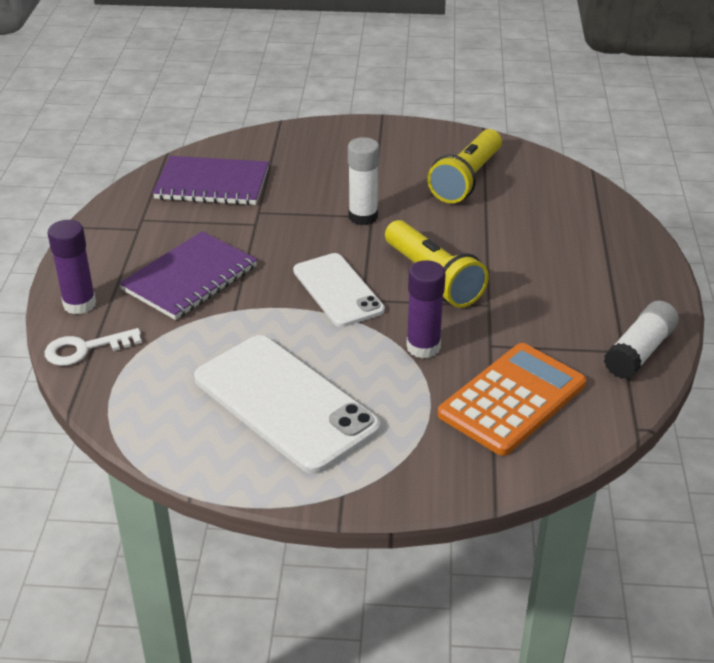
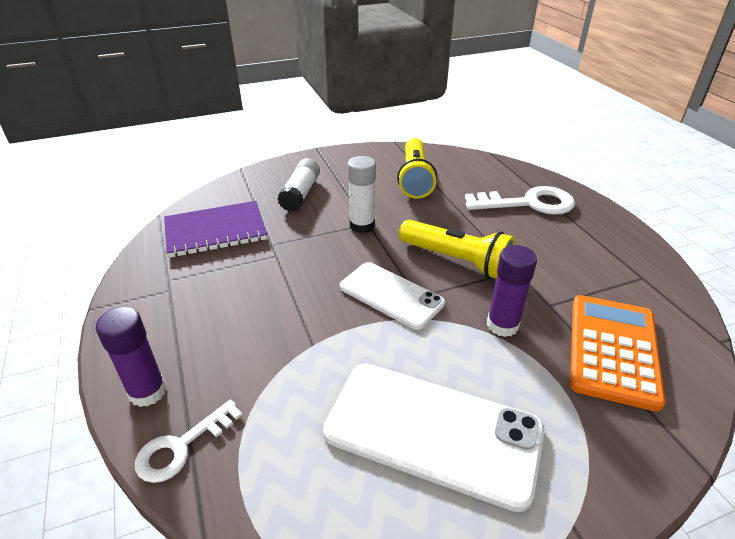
camera: 25 degrees left, 0 degrees up
purple notebook [119,231,257,320] -> none
white glue stick [604,301,679,379] -> white glue stick moved to [277,158,320,212]
none -> white key [465,186,575,215]

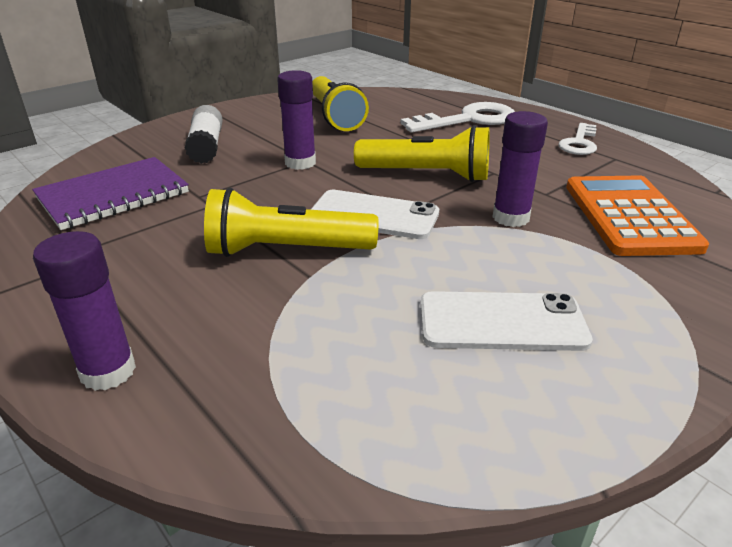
camera: 20 degrees left, 5 degrees down
white key [135,399,242,483] -> white key moved to [558,123,597,155]
white phone [323,364,545,512] -> white phone [420,291,593,351], size x0.64
white glue stick [348,156,376,233] -> purple glue stick [277,70,316,170]
none -> yellow flashlight [204,188,379,257]

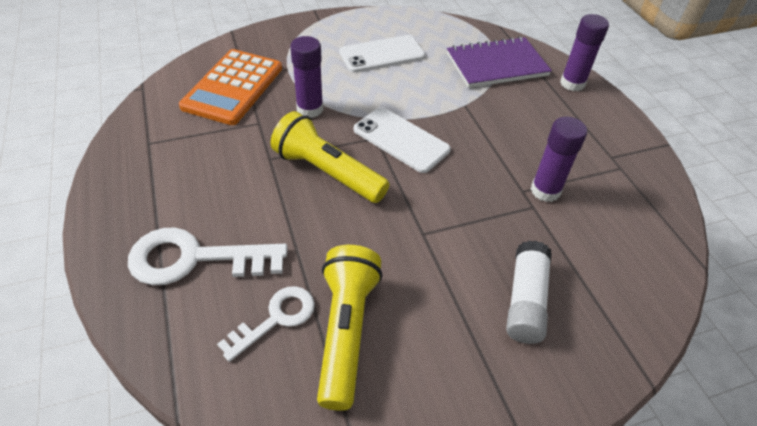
camera: 160 degrees left, 15 degrees up
purple notebook [32,157,189,230] -> purple notebook moved to [447,37,552,88]
yellow flashlight [204,188,379,257] -> none
purple glue stick [277,70,316,170] -> purple glue stick moved to [531,117,587,202]
white phone [420,291,593,351] -> white phone turned 45 degrees counterclockwise [339,35,425,73]
white key [558,123,597,155] -> white key moved to [217,286,315,362]

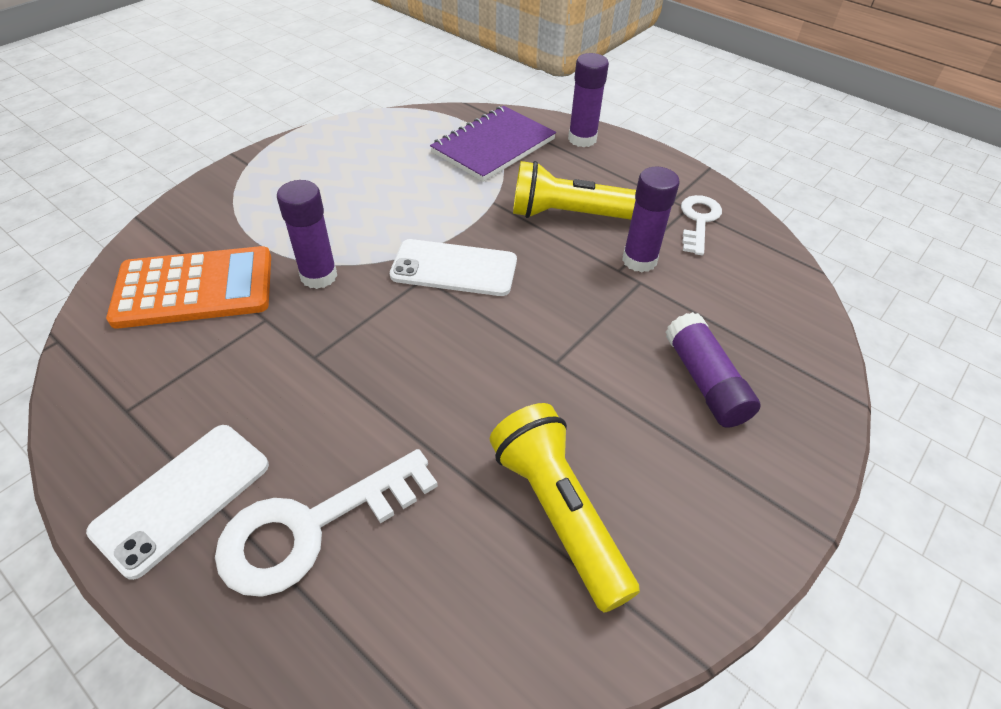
camera: 30 degrees left, 0 degrees up
orange calculator [179,49,282,125] -> orange calculator turned 90 degrees counterclockwise [106,246,271,329]
white key [217,286,315,362] -> white key moved to [681,195,722,255]
yellow flashlight [271,111,389,203] -> yellow flashlight moved to [513,161,636,220]
white phone [339,35,425,73] -> white phone moved to [86,425,269,580]
white glue stick [506,241,552,344] -> purple glue stick [666,312,761,428]

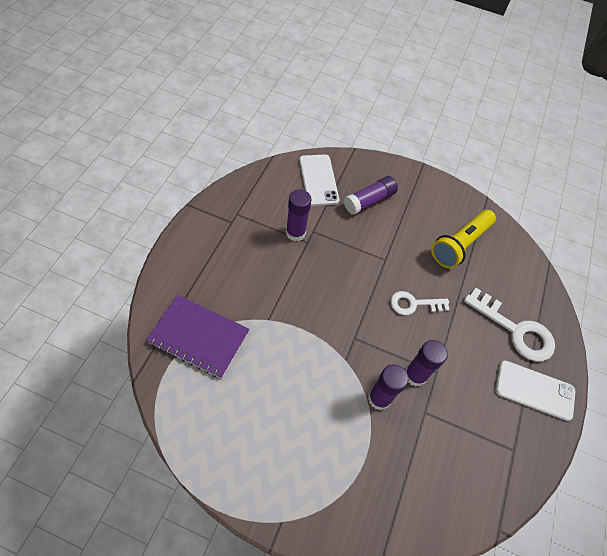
camera: 115 degrees left, 10 degrees up
orange calculator [106,246,271,329] -> none
white phone [390,239,517,296] -> white phone moved to [299,154,339,206]
yellow flashlight [513,161,636,220] -> none
purple glue stick [568,53,609,147] -> purple glue stick moved to [405,340,448,387]
white key [681,195,722,255] -> white key moved to [391,291,450,315]

